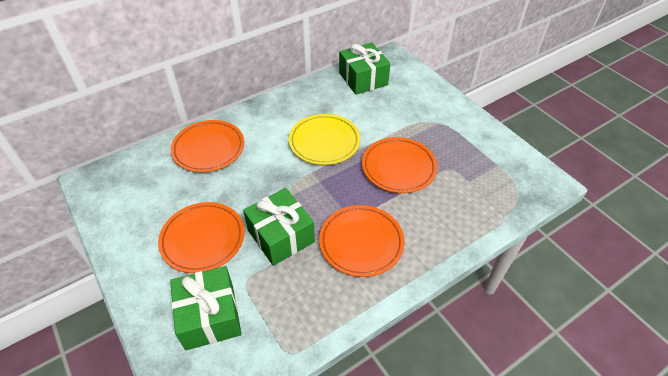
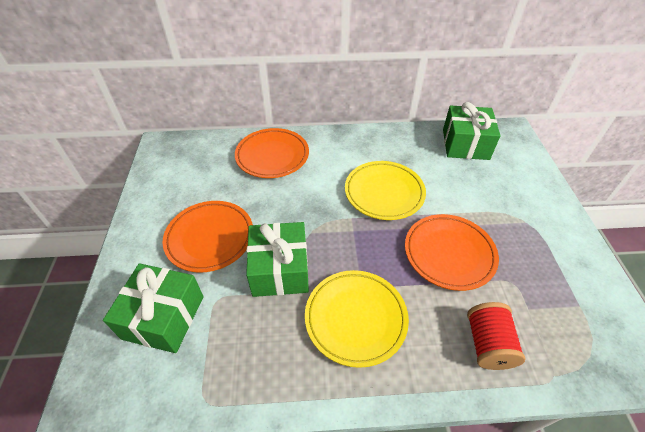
camera: 30 degrees right, 0 degrees up
orange plate [319,205,405,277] -> yellow plate [305,270,409,368]
none -> red spool [467,302,526,370]

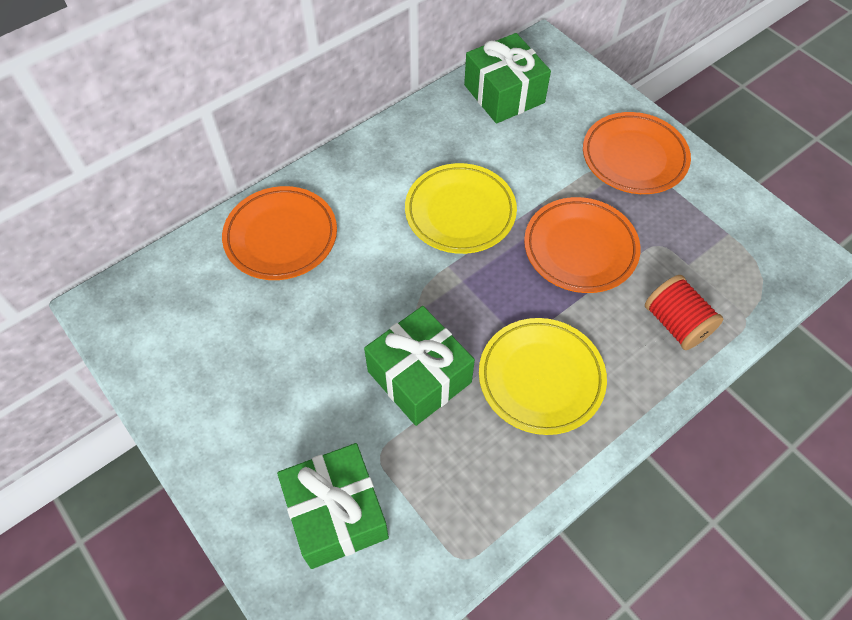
camera: 35 degrees left, 10 degrees up
orange plate [163,201,253,273] -> orange plate moved to [583,112,691,194]

